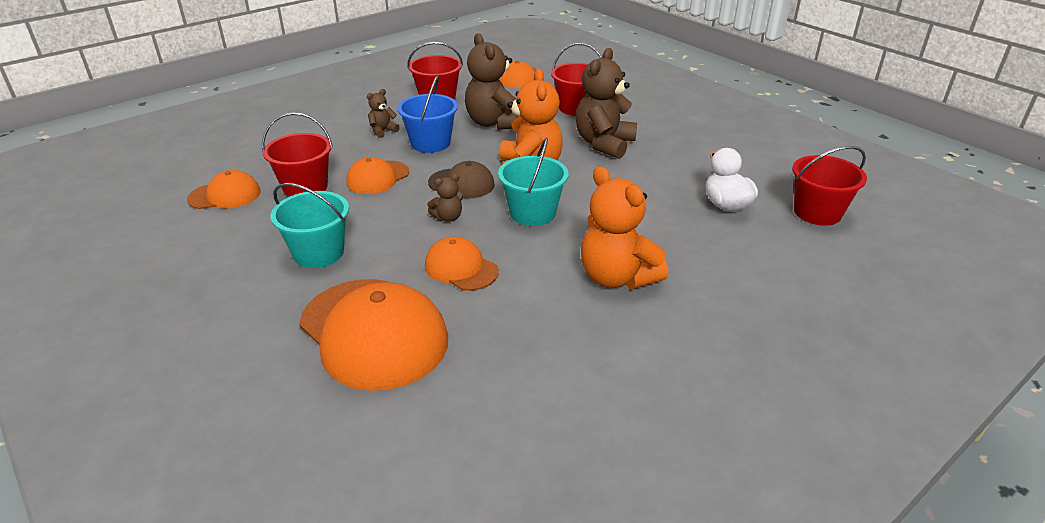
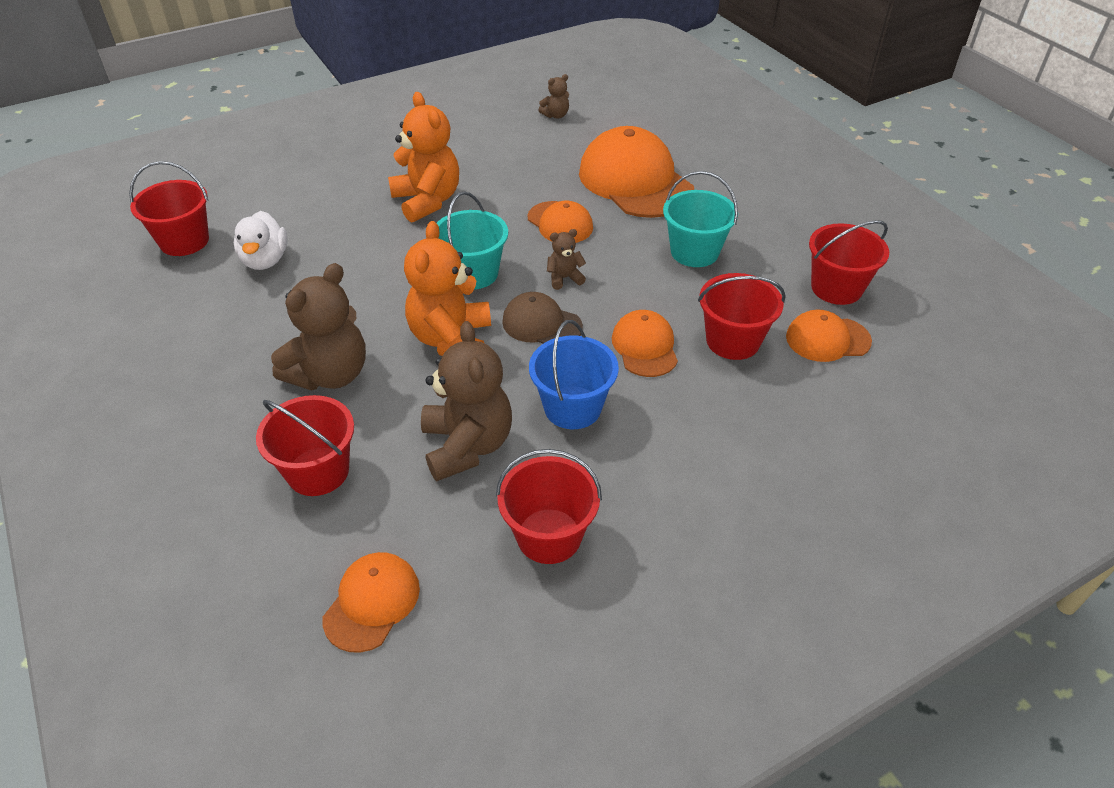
camera: 170 degrees left, 10 degrees up
orange cap [346,157,409,194] -> orange cap turned 60 degrees counterclockwise [612,310,678,377]
brown teddy bear [367,89,400,138] -> brown teddy bear moved to [538,74,569,119]
none -> red bucket [809,220,889,305]

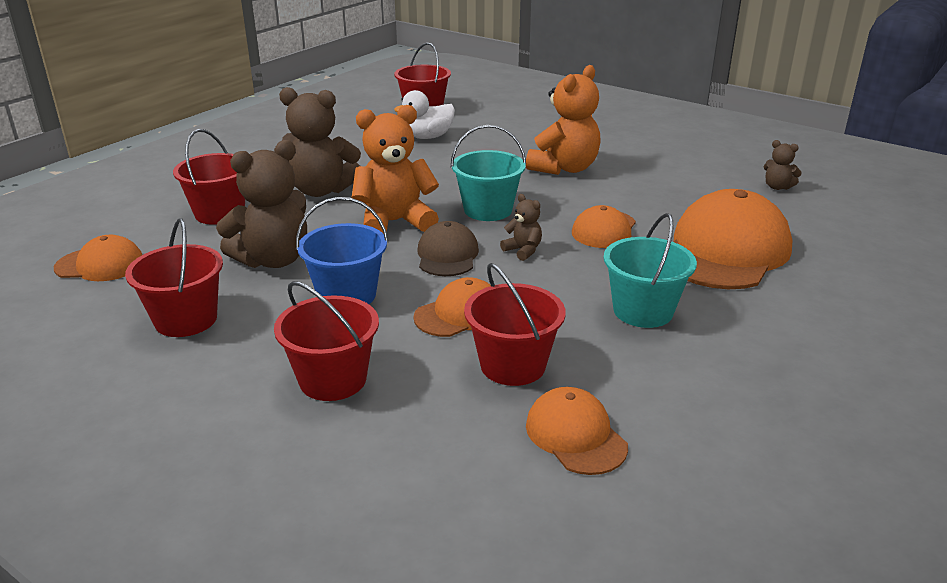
camera: 65 degrees right, 15 degrees down
red bucket [809,220,889,305] -> red bucket moved to [274,281,379,401]

